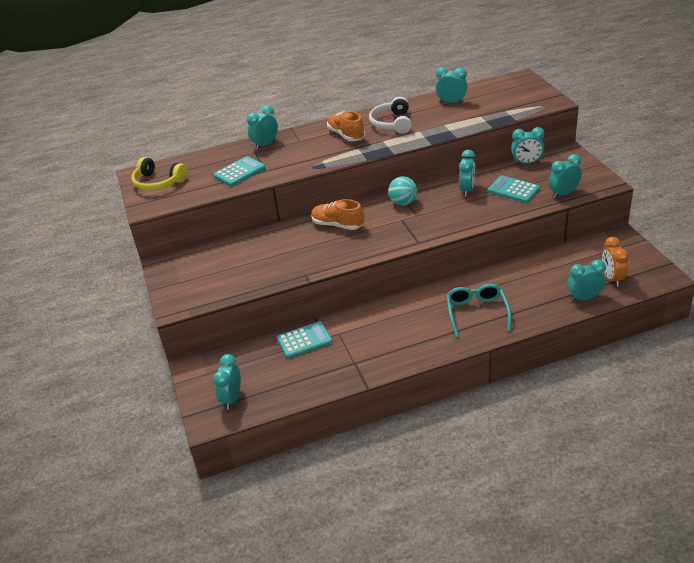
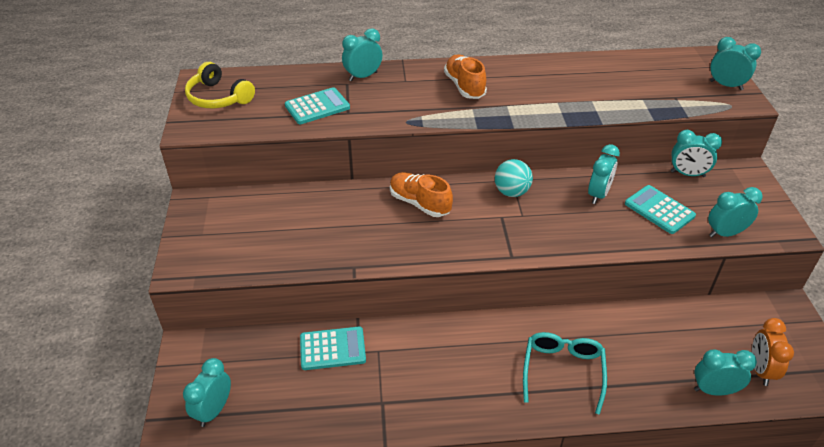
camera: 10 degrees right, 5 degrees up
white headphones [369,97,412,134] -> none
turquoise clock [436,67,467,104] -> turquoise clock moved to [710,37,761,90]

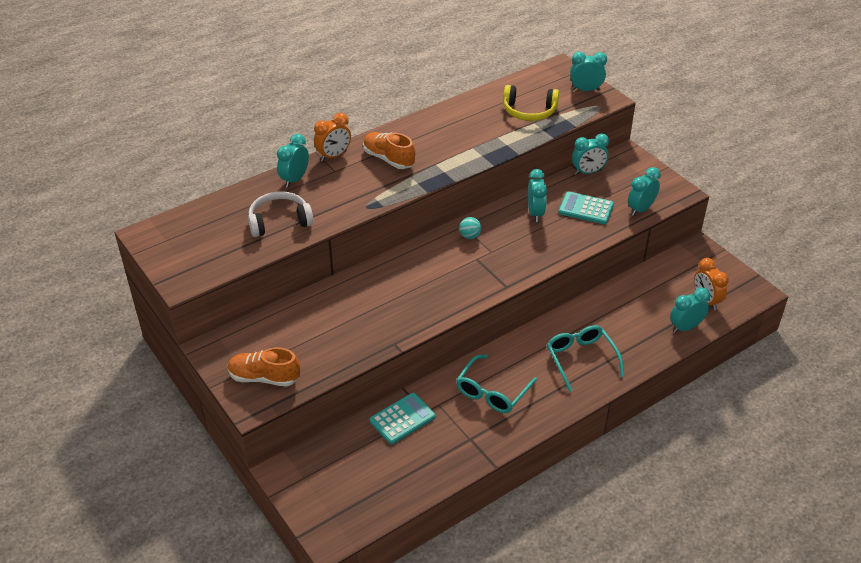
camera: 30 degrees left, 0 degrees up
turquoise clock [183,358,231,427] -> none
yellow headphones [185,62,255,108] -> yellow headphones moved to [503,85,559,121]
turquoise calculator [285,87,350,124] -> white headphones [248,191,314,237]
orange shoe [390,172,453,217] -> orange shoe moved to [228,347,300,386]
turquoise ball [495,159,533,197] -> turquoise ball [459,217,481,239], size x0.66
none -> orange clock [314,113,351,161]
none -> turquoise glasses [456,355,537,413]

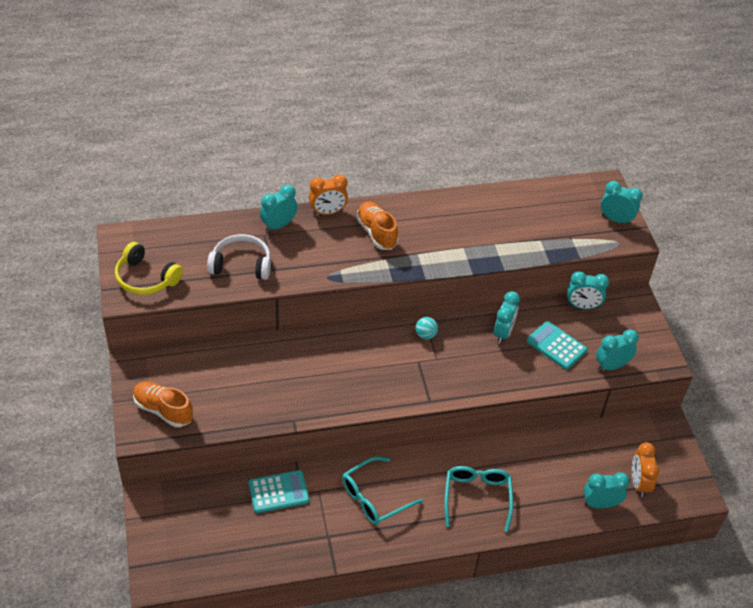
camera: 20 degrees right, 5 degrees up
yellow headphones [503,85,559,121] -> yellow headphones moved to [115,242,183,295]

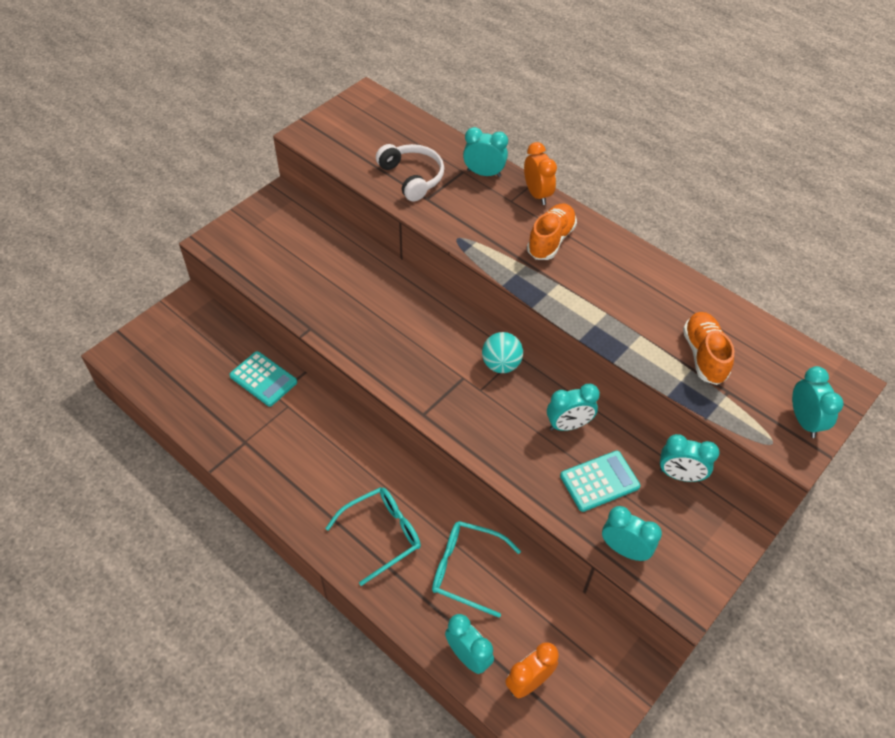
camera: 55 degrees right, 5 degrees up
yellow headphones [115,242,183,295] -> none
orange shoe [133,381,193,427] -> orange shoe moved to [683,312,734,385]
orange clock [309,175,348,215] -> orange clock turned 150 degrees counterclockwise [524,142,557,205]
turquoise glasses [342,457,423,525] -> turquoise glasses moved to [432,521,521,618]
turquoise ball [415,317,438,340] -> turquoise ball [482,332,523,373], size x1.50
turquoise calculator [526,321,587,370] -> turquoise calculator turned 60 degrees clockwise [560,451,640,512]
turquoise clock [567,271,609,309] -> turquoise clock turned 45 degrees counterclockwise [660,434,720,482]

